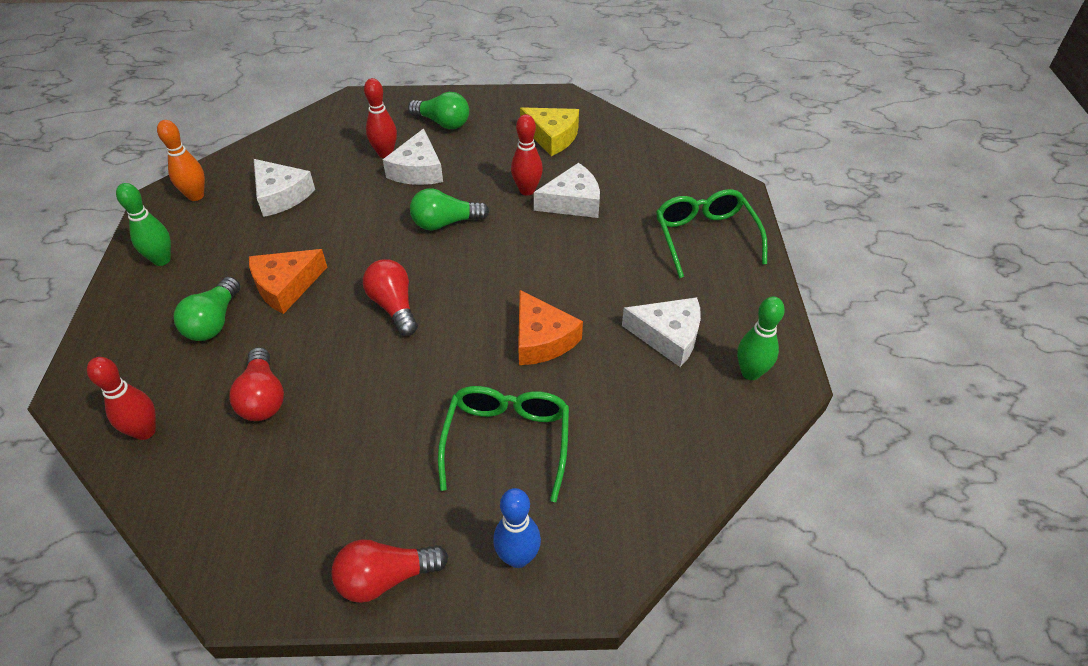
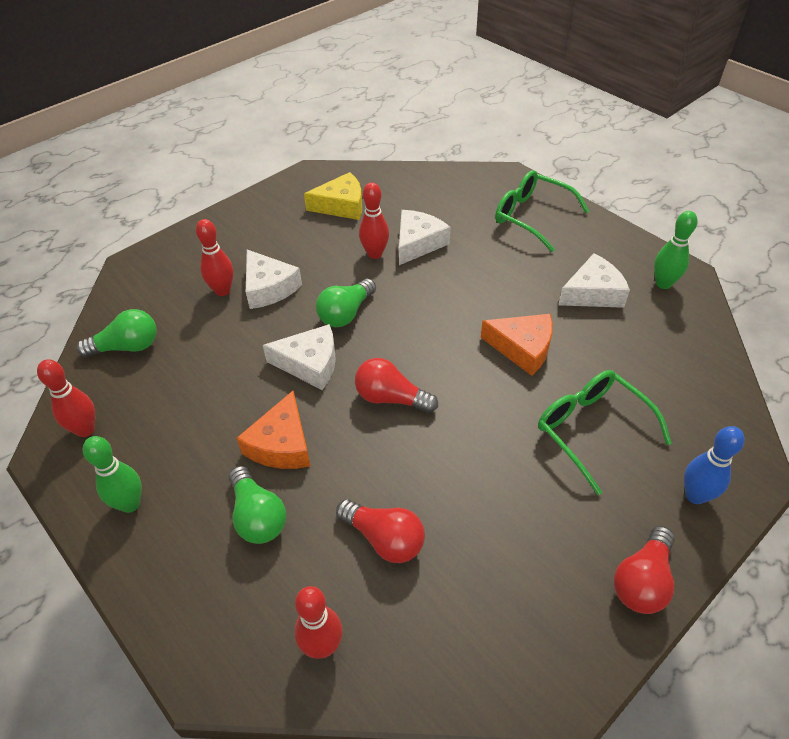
camera: 40 degrees left, 0 degrees up
orange bowling pin [157,120,205,201] -> red bowling pin [37,359,95,437]
white cheese [254,159,315,217] -> white cheese moved to [263,324,336,390]
green light bulb [408,92,469,129] -> green light bulb moved to [76,309,157,358]

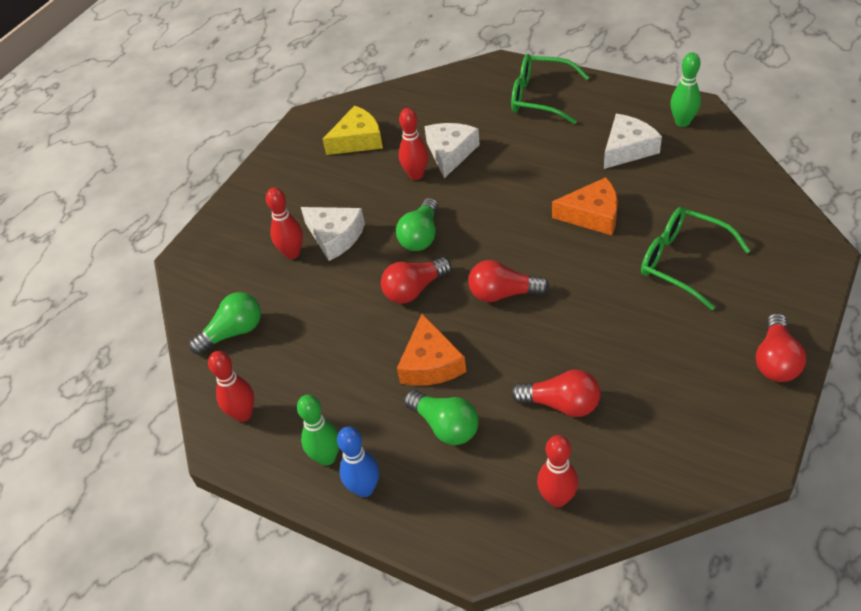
camera: 15 degrees left, 0 degrees up
white cheese [263,324,336,390] -> red light bulb [381,257,451,303]
blue bowling pin [684,426,745,504] -> blue bowling pin moved to [337,427,379,497]

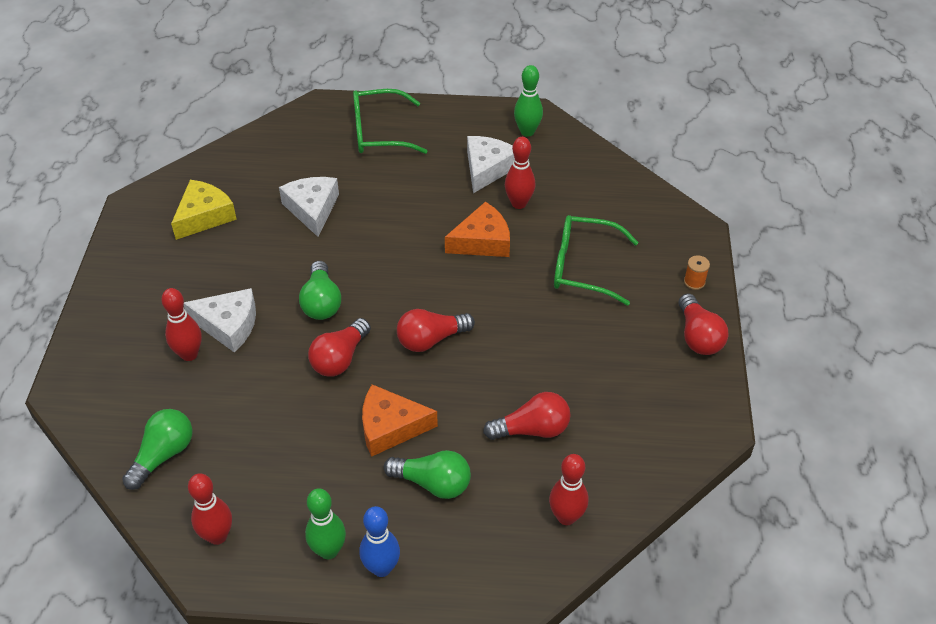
camera: 30 degrees left, 0 degrees up
orange cheese [397,313,466,386] -> orange cheese turned 120 degrees clockwise [362,384,438,457]
red bowling pin [399,108,428,180] -> red bowling pin moved to [505,137,535,209]
none -> orange spool [684,255,710,290]

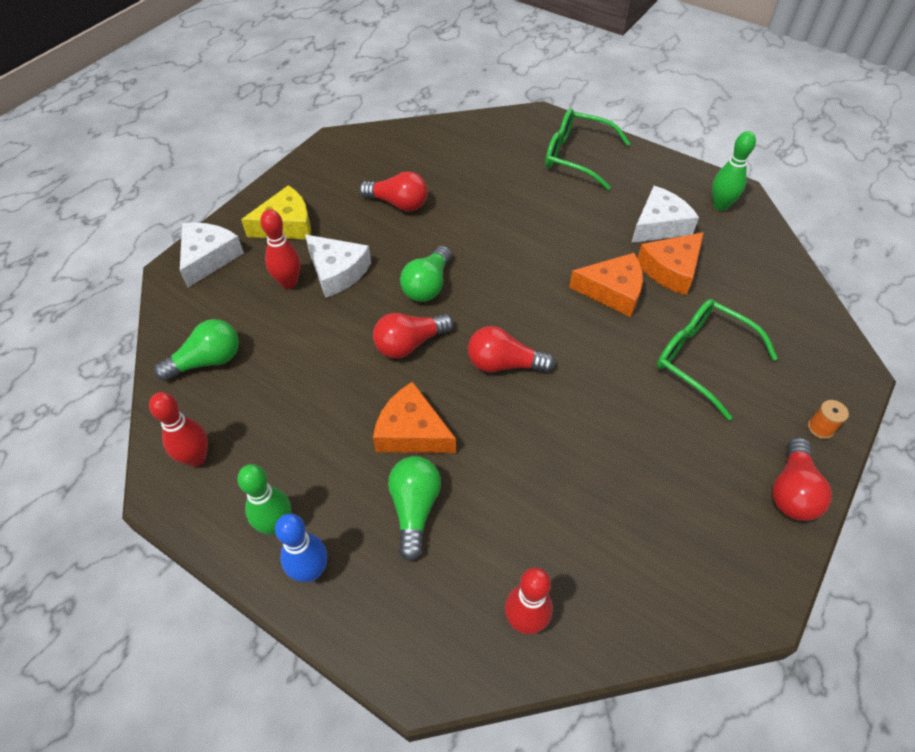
camera: 30 degrees right, 5 degrees up
yellow cheese [171,180,237,240] -> yellow cheese moved to [241,185,311,239]
white cheese [279,177,339,237] -> white cheese moved to [180,222,244,288]
green light bulb [384,450,471,499] -> green light bulb turned 135 degrees counterclockwise [388,456,441,561]
red light bulb [483,392,571,440] -> red light bulb moved to [359,171,428,212]
red bowling pin [505,137,535,209] -> orange cheese [637,232,704,295]

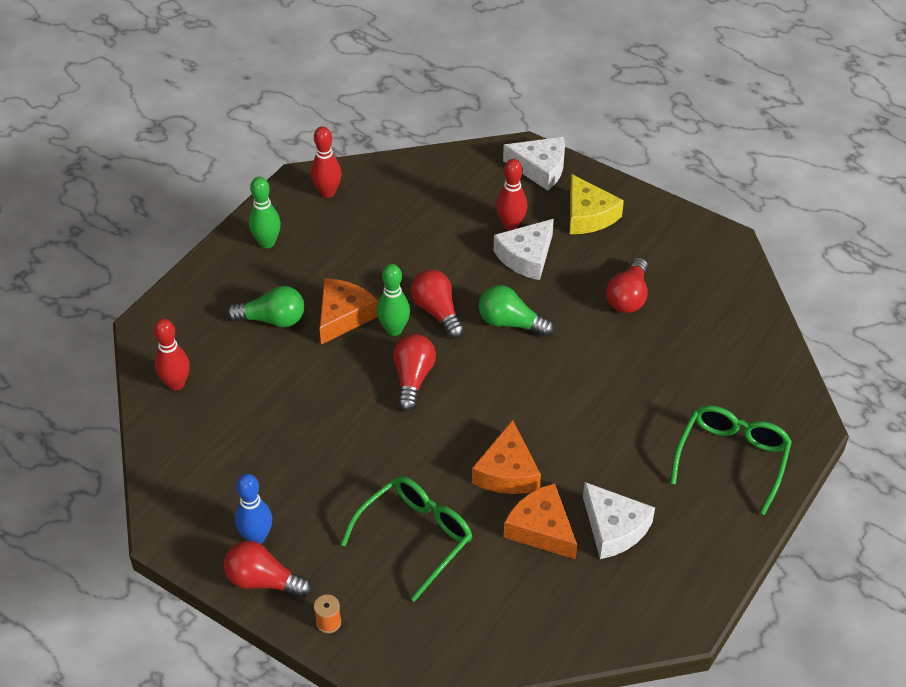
camera: 90 degrees right, 5 degrees down
green light bulb [154,319,239,381] -> none
blue bowling pin [275,514,327,582] -> blue bowling pin moved to [235,474,272,544]
green bowling pin [712,131,756,211] -> green bowling pin moved to [377,264,410,336]

